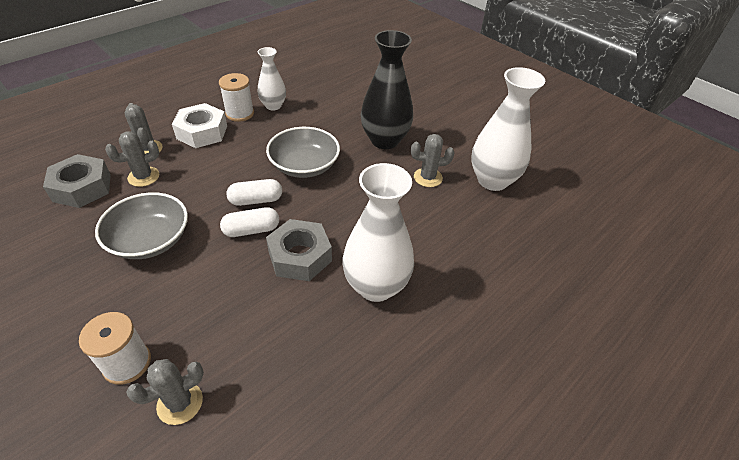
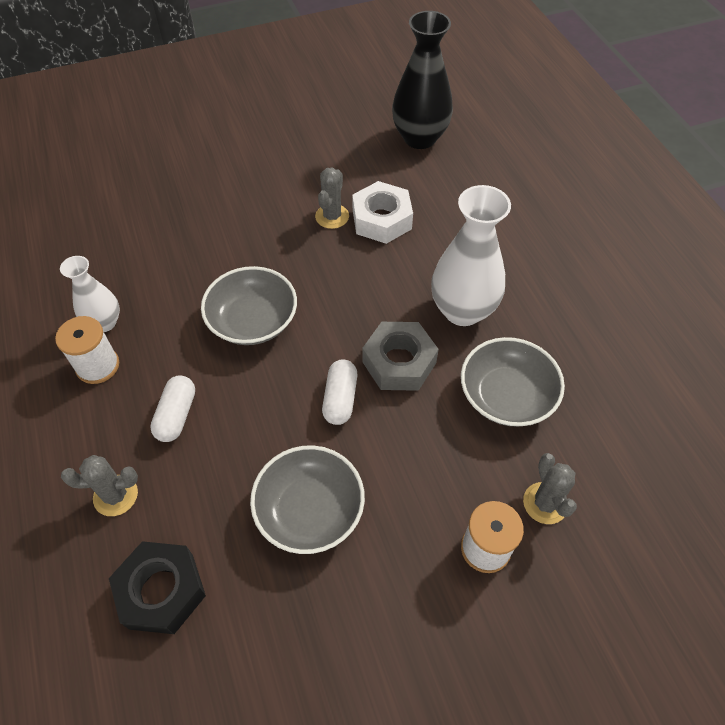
camera: 65 degrees left, 10 degrees up
grey nut [43,154,111,208] -> black nut [109,541,206,634]
grey cactus [105,131,159,187] -> none
white nut [172,103,227,148] -> white nut moved to [352,181,413,244]
white capsule [226,179,282,206] -> white capsule moved to [150,375,195,442]
black vase [361,30,413,149] -> black vase moved to [392,11,453,149]
white vase [471,67,545,191] -> none
none -> grey bowl [461,337,565,427]

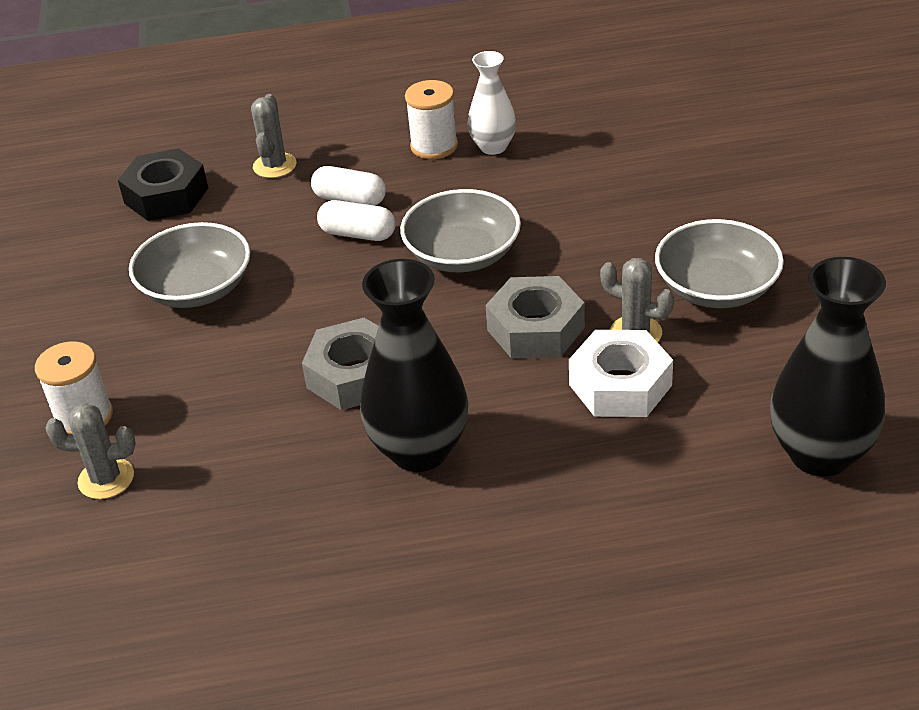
camera: 105 degrees right, 15 degrees down
white capsule [322,359,357,425] -> white capsule moved to [317,200,396,241]
white vase [431,185,511,326] -> black vase [360,259,468,472]
grey bowl [461,337,565,427] -> grey bowl moved to [655,219,784,308]
none -> grey nut [486,276,585,358]

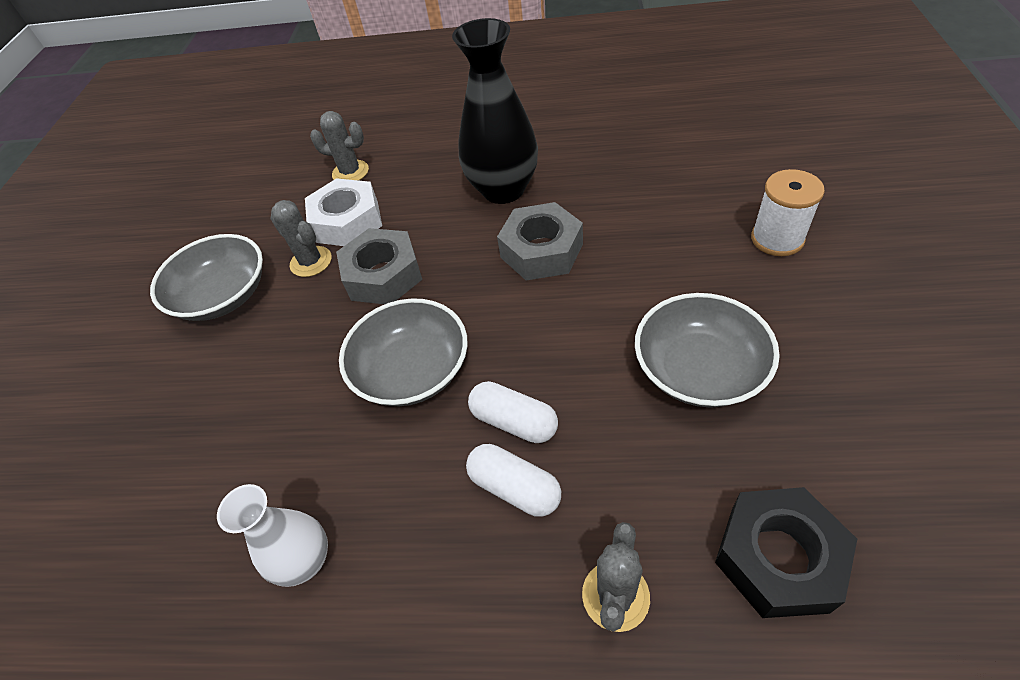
camera: 165 degrees left, 10 degrees up
grey cactus [45,403,136,499] -> grey cactus moved to [310,111,369,181]
white spool [405,80,458,159] -> none
black vase [770,257,886,477] -> none

